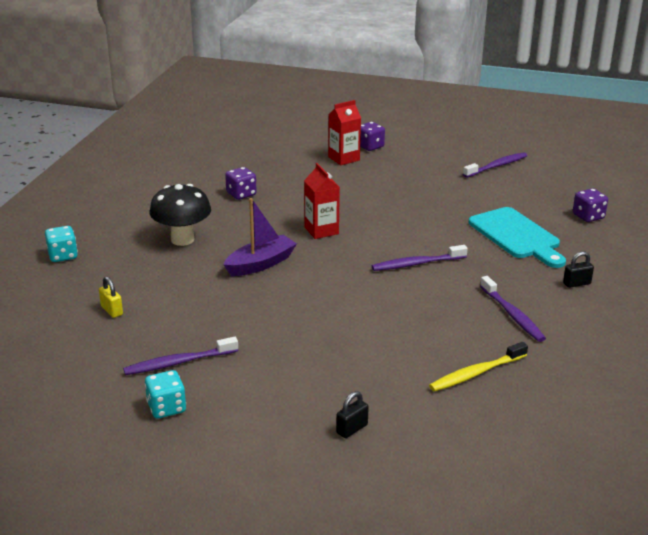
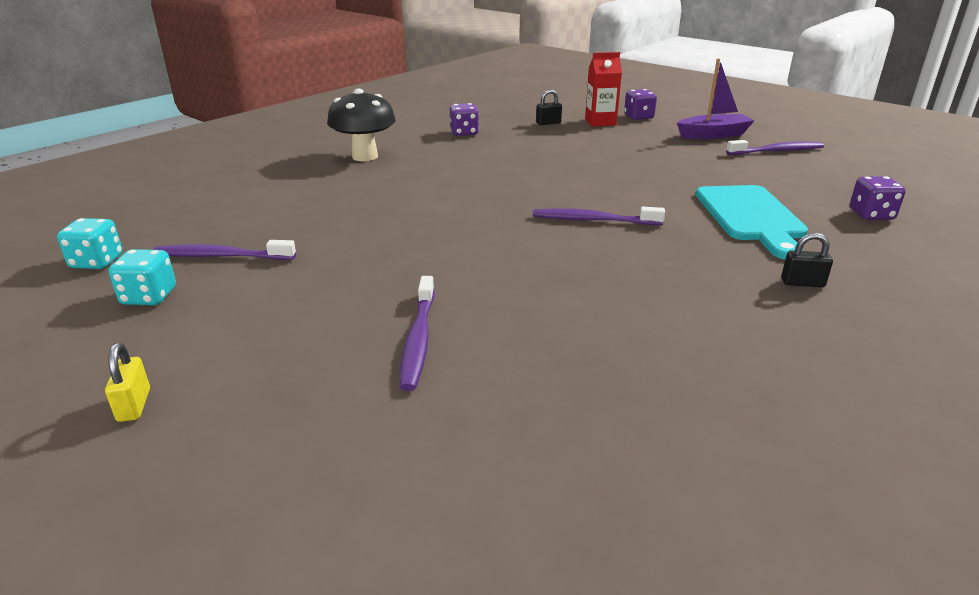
camera: 25 degrees right, 0 degrees up
turquoise dice [45,226,78,262] -> turquoise dice moved to [57,218,122,269]
yellow padlock [99,277,123,318] -> yellow padlock moved to [105,343,150,422]
purple boat [223,198,297,276] -> purple boat moved to [677,59,755,139]
red carton [304,163,340,239] -> none
black padlock [336,391,369,438] -> black padlock moved to [536,90,562,125]
yellow toothbrush [429,342,528,392] -> none
purple toothbrush [480,276,546,342] -> purple toothbrush moved to [400,276,434,391]

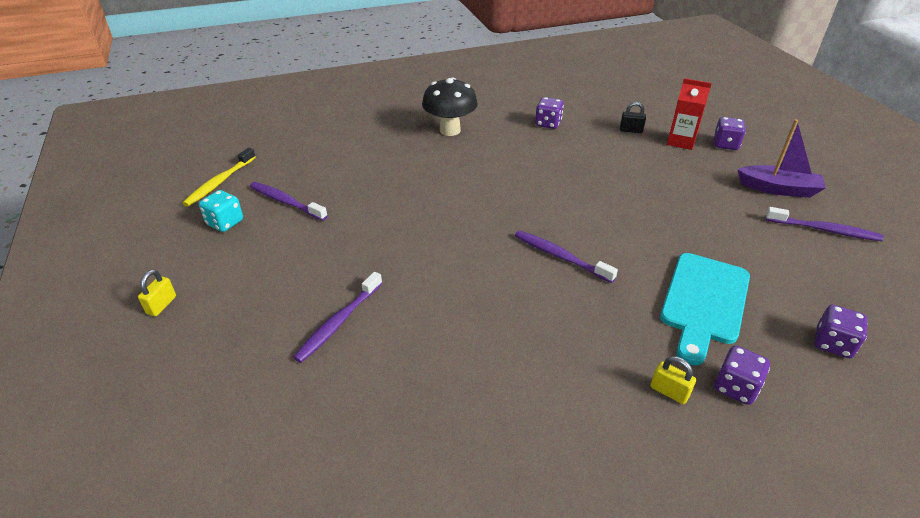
camera: 30 degrees right, 10 degrees up
turquoise dice [57,218,122,269] -> yellow toothbrush [182,148,256,207]
black padlock [781,233,833,287] -> yellow padlock [650,356,696,404]
none -> purple dice [714,346,770,405]

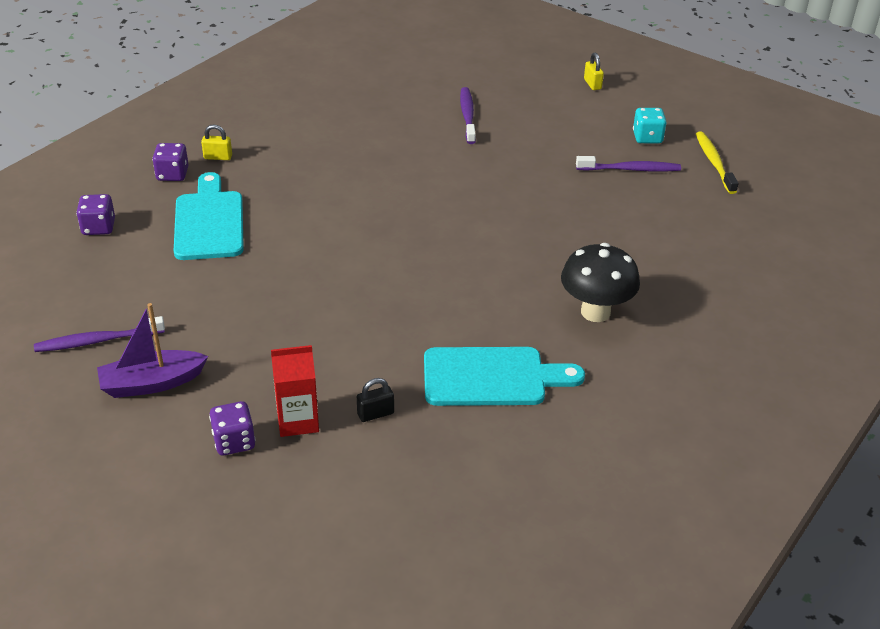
camera: 145 degrees right, 0 degrees up
purple toothbrush [515,230,618,283] -> none
purple dice [535,97,564,129] -> turquoise cutting board [424,347,585,406]

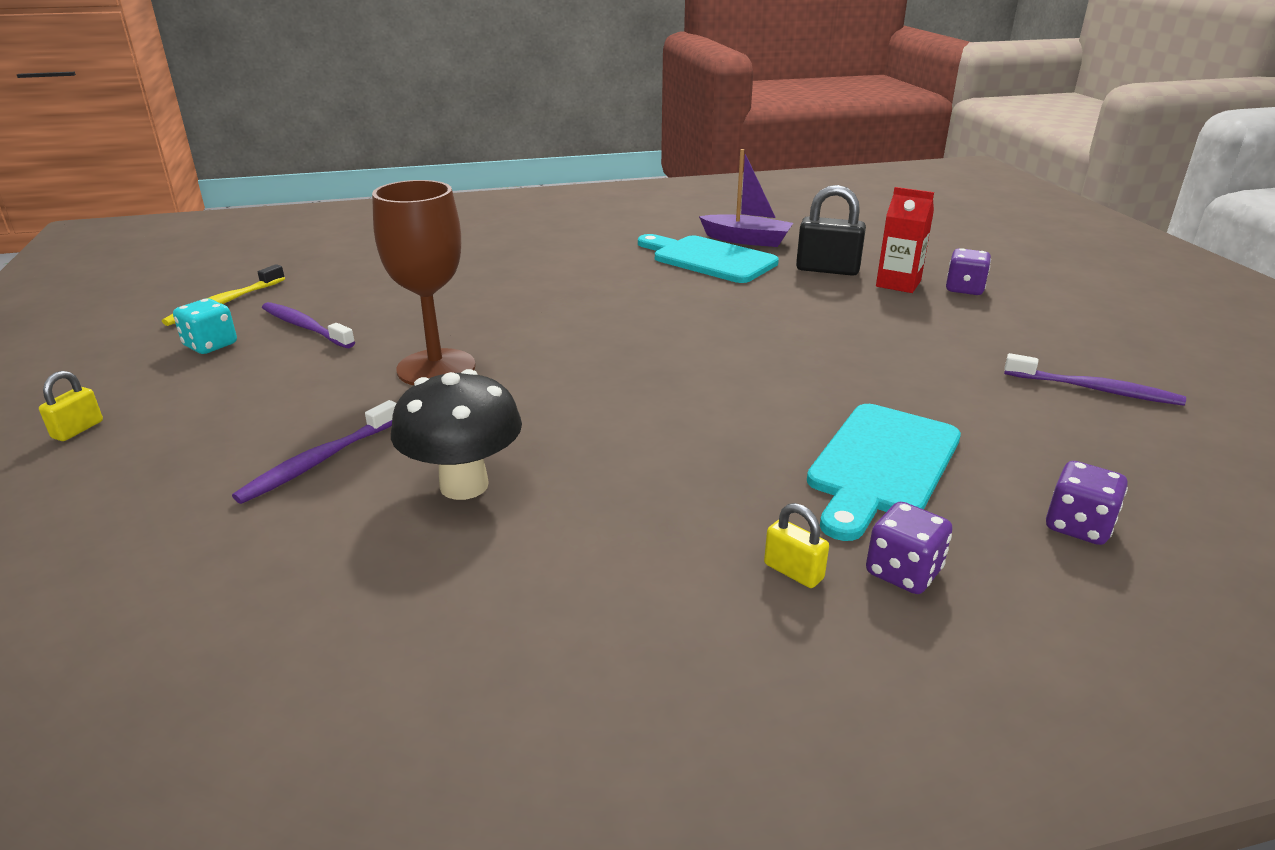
camera: 140 degrees left, 10 degrees down
purple boat [97,303,208,398] -> purple boat moved to [699,149,793,247]
black padlock [357,378,394,422] -> black padlock [796,185,866,276], size x1.87
black mushroom [561,243,640,322] -> black mushroom moved to [391,369,522,500]
none -> brown goblet [372,180,476,385]

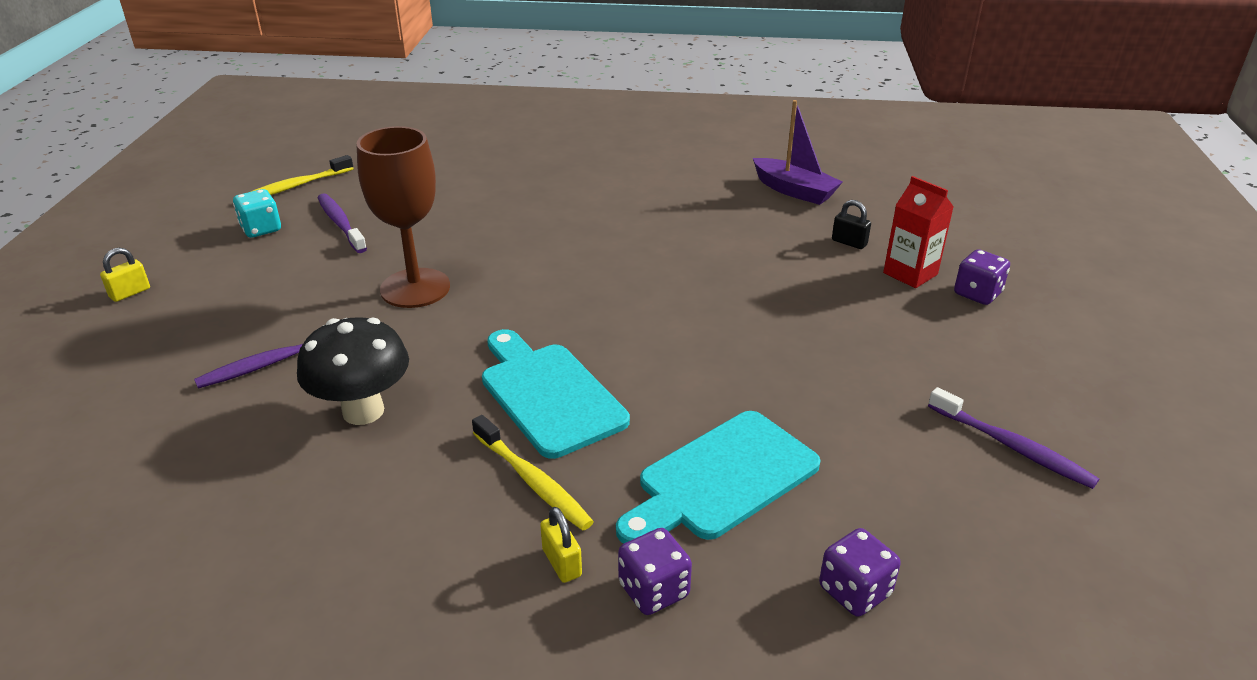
camera: 20 degrees right, 5 degrees up
turquoise cutting board [638,234,779,283] -> turquoise cutting board moved to [482,329,630,459]
black padlock [796,185,866,276] -> black padlock [832,200,871,249], size x0.53
none -> yellow toothbrush [472,415,594,531]

